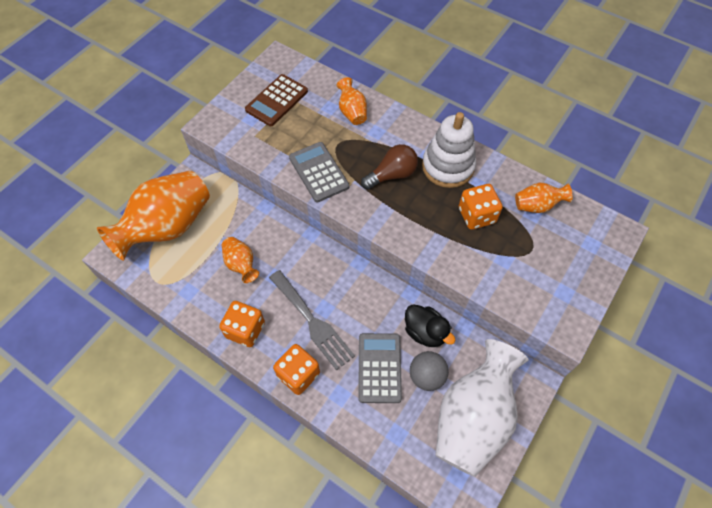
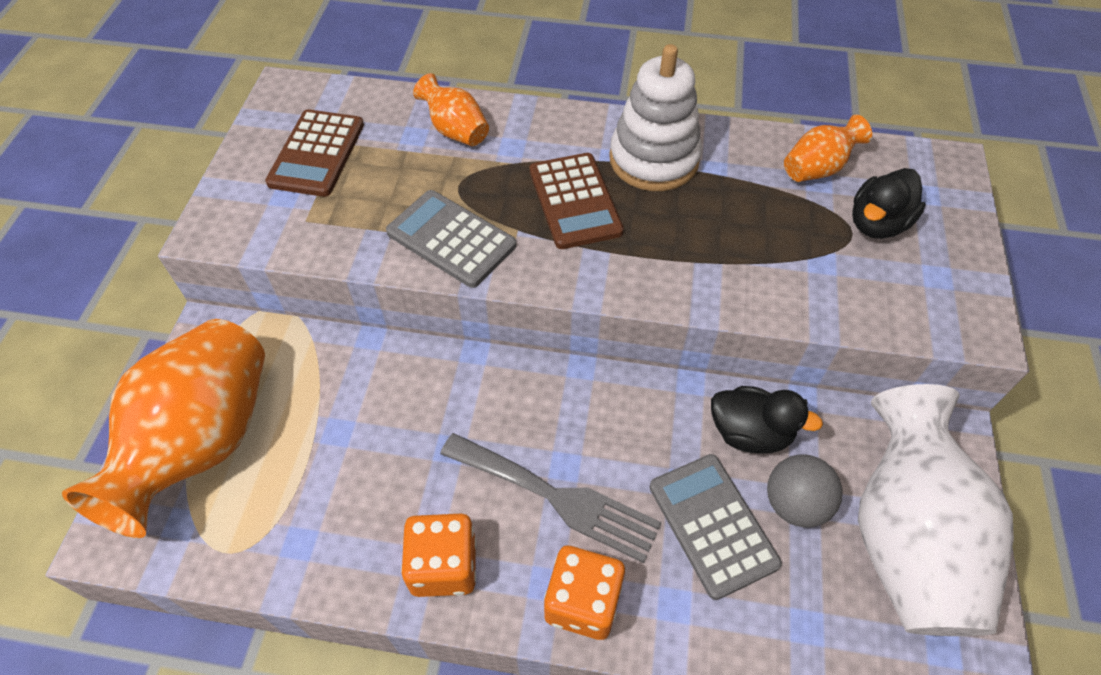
camera: 25 degrees left, 5 degrees down
orange vase [222,237,259,283] -> none
brown light bulb [361,144,418,189] -> brown calculator [529,153,624,249]
orange dice [459,184,503,230] -> none
none -> black duck [852,168,926,239]

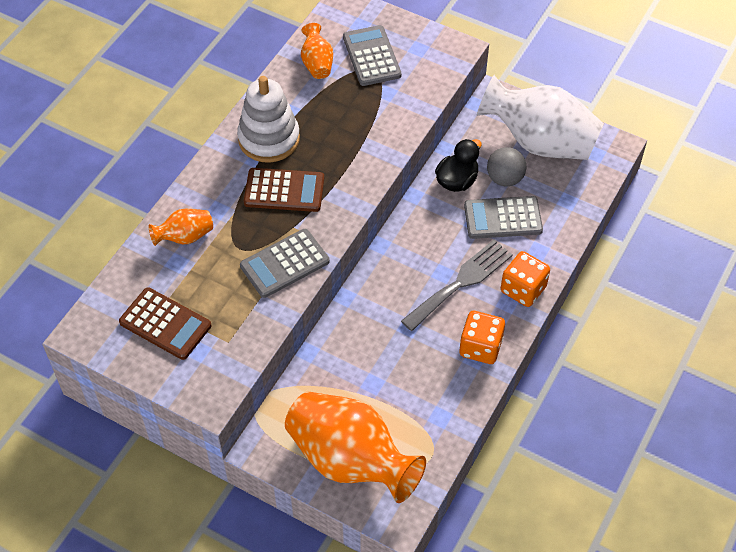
camera: 70 degrees left, 0 degrees up
black duck [852,168,926,239] -> grey calculator [343,25,401,86]

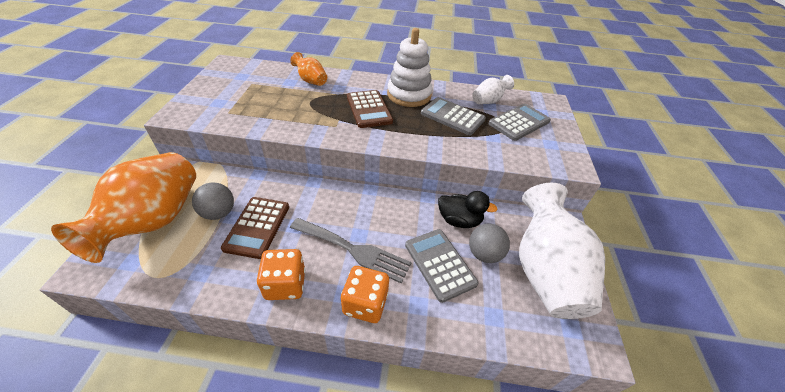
camera: 65 degrees right, 10 degrees down
brown calculator [119,287,211,360] -> brown calculator moved to [221,197,289,259]
grey calculator [240,229,330,298] -> grey calculator moved to [421,97,486,135]
orange vase [301,23,333,79] -> white vase [472,75,514,104]
none -> grey ball [192,182,234,220]

